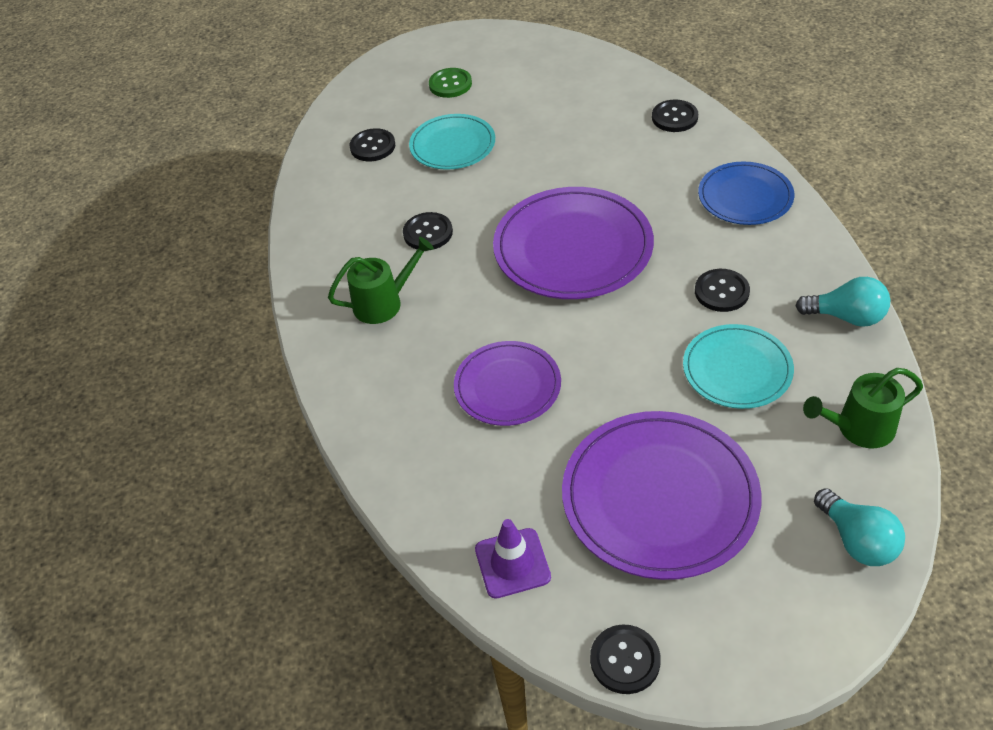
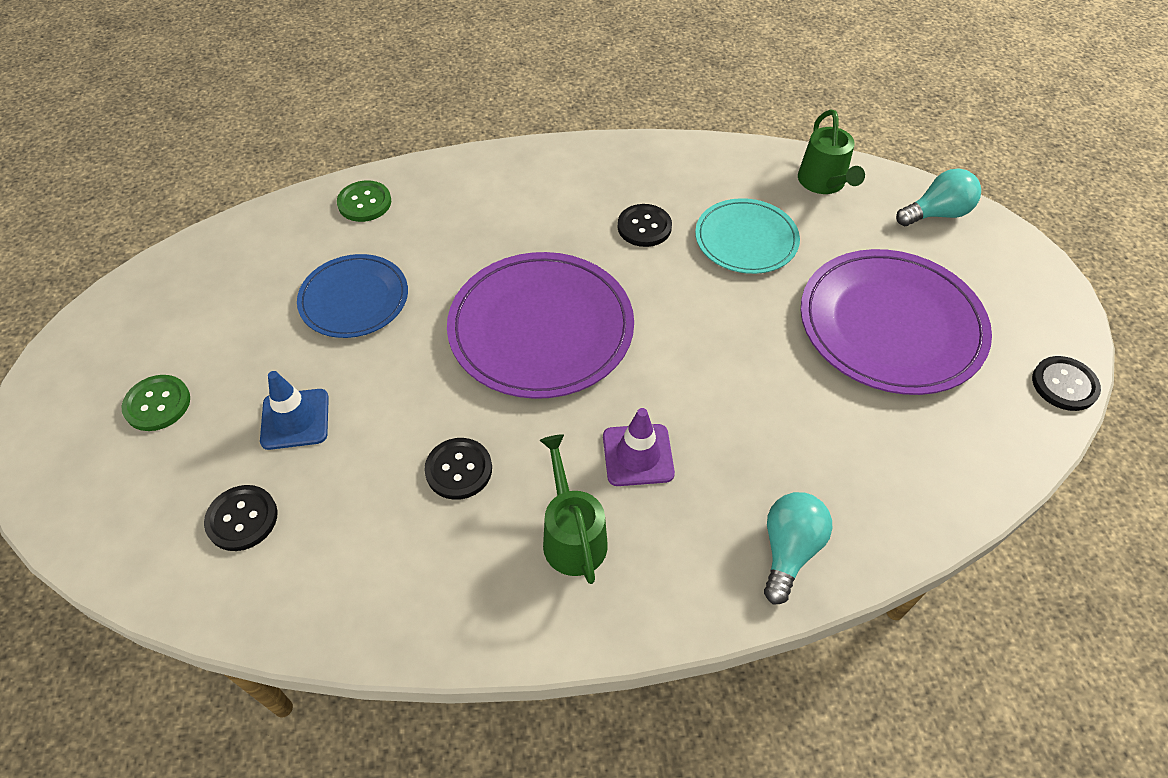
camera: 85 degrees left, 5 degrees up
turquoise plate [409,114,495,170] -> blue traffic cone [260,371,329,450]
purple plate [454,341,561,426] -> none
purple traffic cone [475,519,551,599] -> purple traffic cone moved to [603,408,675,486]
black button [652,100,698,132] -> green button [337,181,391,222]
blue plate [698,162,794,225] -> blue plate moved to [297,254,408,338]
turquoise light bulb [795,277,890,327] -> turquoise light bulb moved to [764,492,832,604]

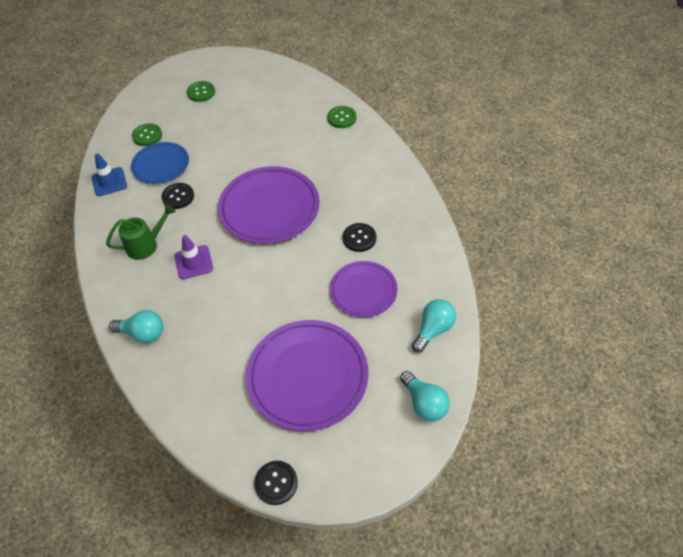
camera: 80 degrees right, 0 degrees up
black button [204,485,277,551] -> green button [132,123,162,146]
blue traffic cone [260,371,329,450] -> blue traffic cone moved to [92,154,127,196]
blue plate [297,254,408,338] -> blue plate moved to [131,142,189,184]
turquoise plate [695,198,800,274] -> purple plate [330,261,398,318]
green watering can [798,110,865,194] -> turquoise light bulb [412,299,456,352]

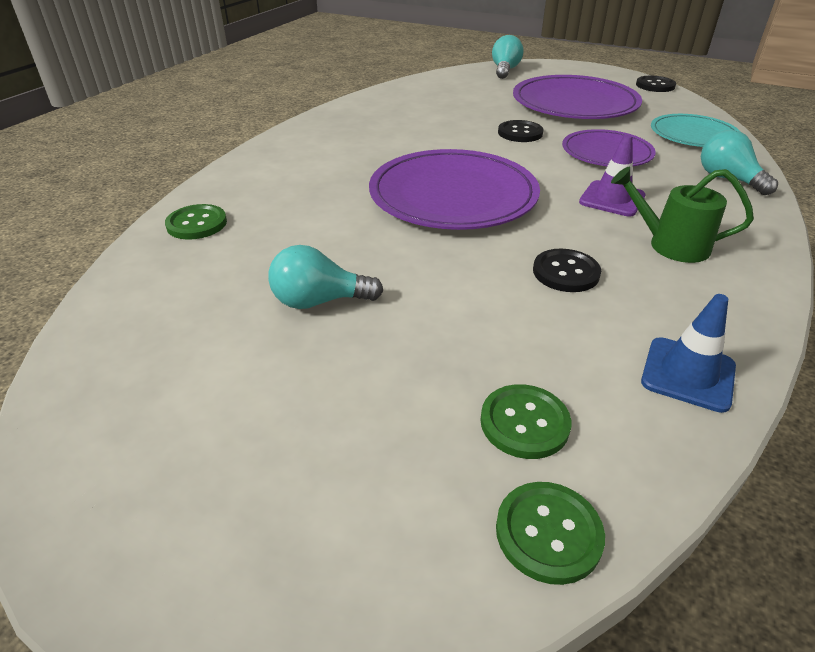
camera: 135 degrees left, 15 degrees down
blue plate [131,142,189,184] -> none
green button [187,81,215,102] -> green button moved to [496,482,605,585]
purple plate [330,261,398,318] -> purple plate moved to [562,129,656,166]
black button [343,223,376,252] -> black button moved to [498,120,544,142]
turquoise light bulb [412,299,456,352] -> turquoise light bulb moved to [268,245,383,309]
none -> turquoise plate [651,114,740,147]

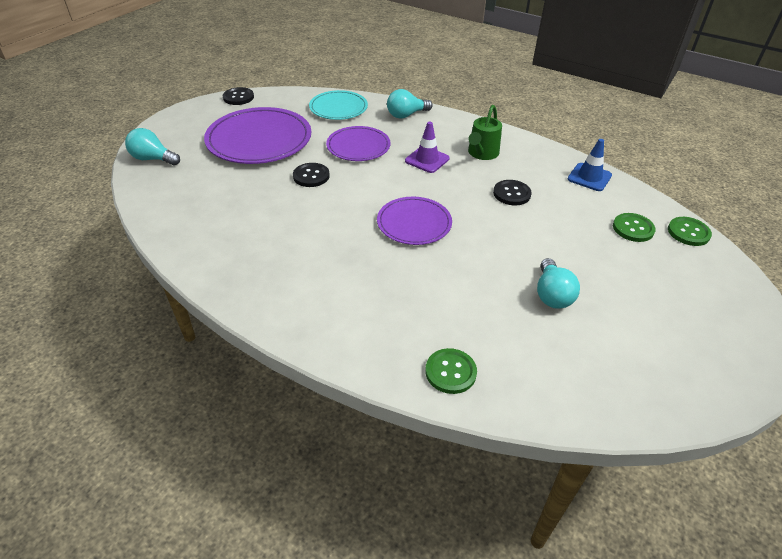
camera: 85 degrees left, 5 degrees up
purple plate [369,149,540,230] -> purple plate [377,197,452,245], size x0.61

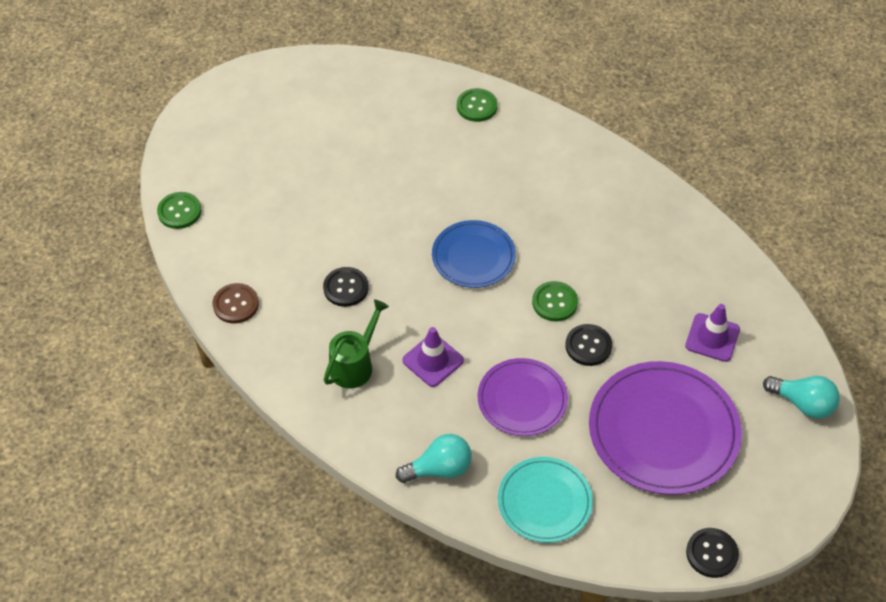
camera: 170 degrees left, 10 degrees up
purple plate [377,197,452,245] -> blue plate [432,220,516,288]
turquoise light bulb [537,258,580,309] -> none
blue traffic cone [568,139,612,191] -> brown button [213,283,259,324]
green button [613,213,656,242] -> green button moved to [532,281,578,321]
none -> purple traffic cone [685,304,740,362]

